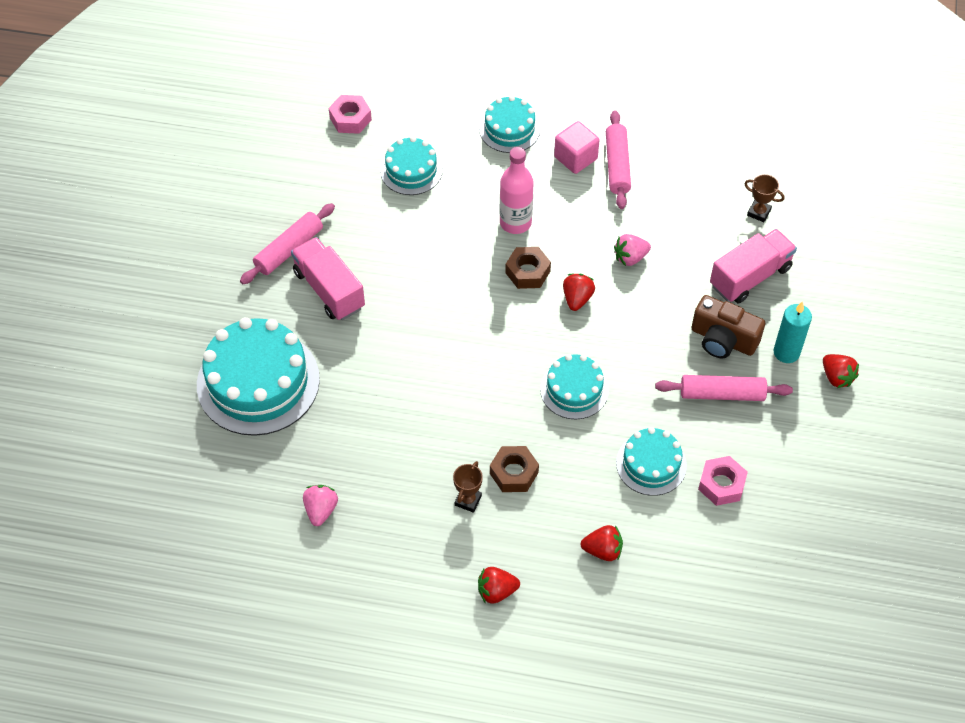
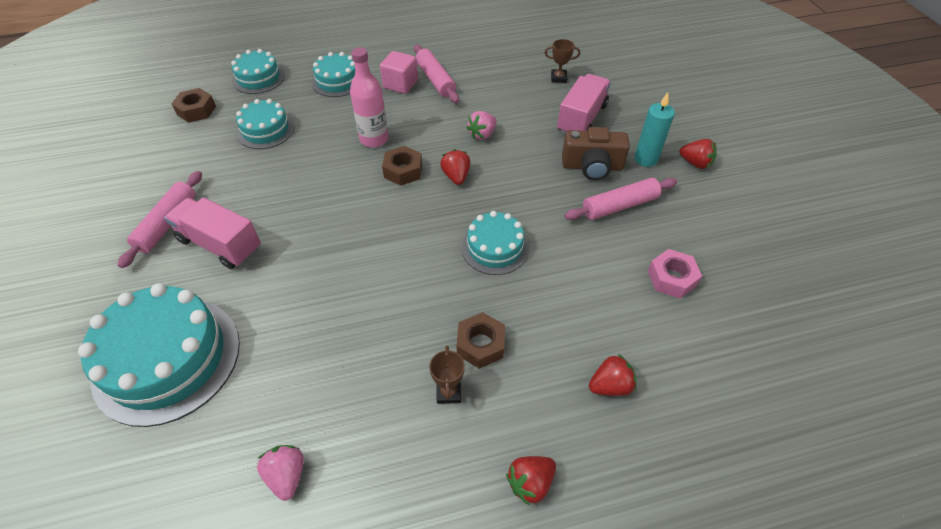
camera: 25 degrees left, 5 degrees down
pink nut [329,95,372,134] -> brown nut [171,88,216,123]
turquoise cake [616,427,687,496] -> turquoise cake moved to [231,49,285,94]

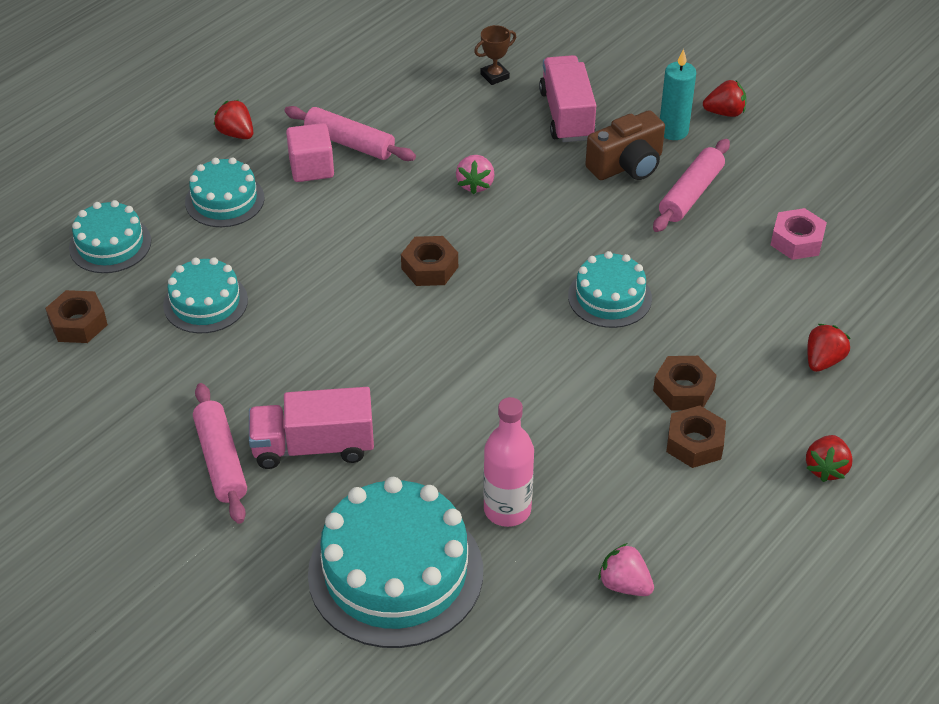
camera: 35 degrees left, 5 degrees down
pink bottle [350,47,389,148] -> pink bottle moved to [483,397,534,527]
brown trophy [429,345,465,404] -> brown nut [666,406,726,468]
red strawberry [440,149,471,185] -> red strawberry moved to [214,100,253,139]

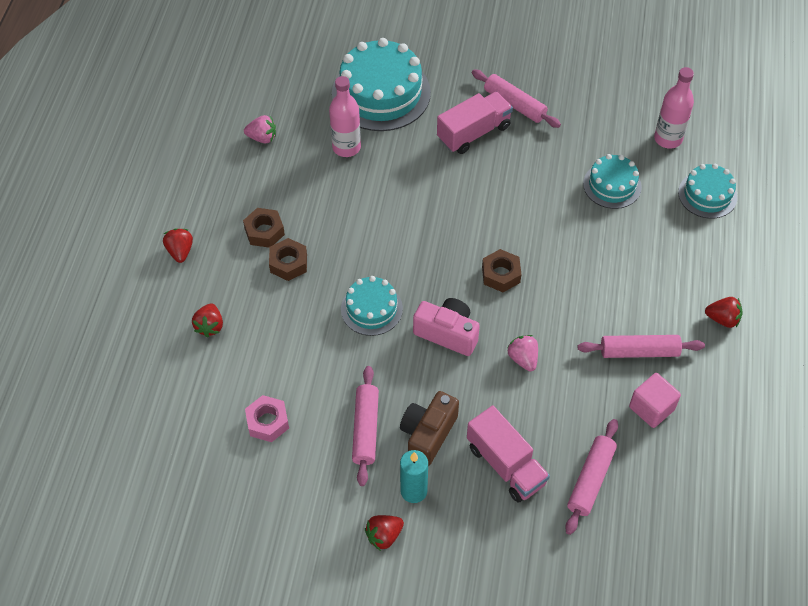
camera: 150 degrees right, 10 degrees up
brown nut [45,290,108,343] -> pink bottle [654,67,694,149]
turquoise cake [185,157,264,227] -> none
pink cube [286,123,334,182] -> pink cube moved to [629,373,681,428]
brown trophy [474,25,516,85] -> pink rolling pin [565,419,618,535]
none -> pink camera [413,298,480,356]

